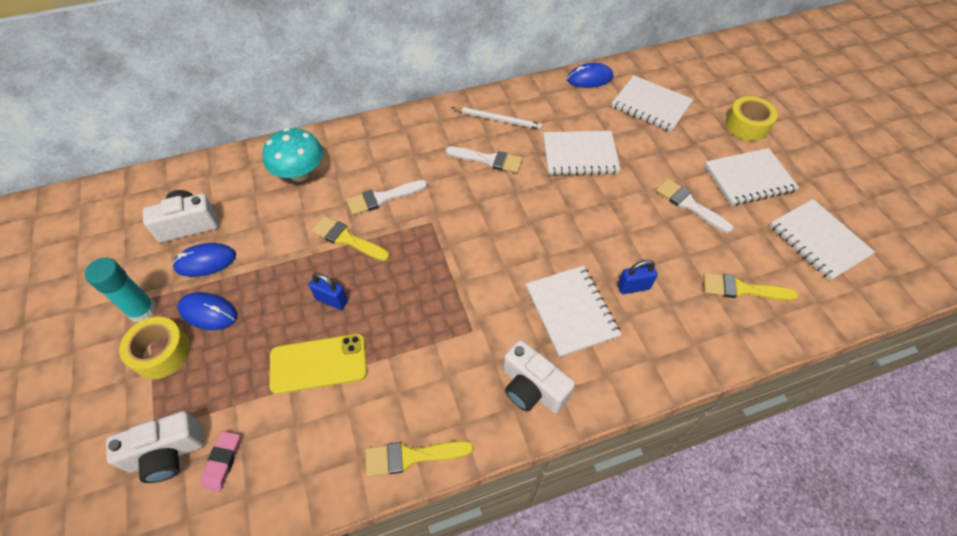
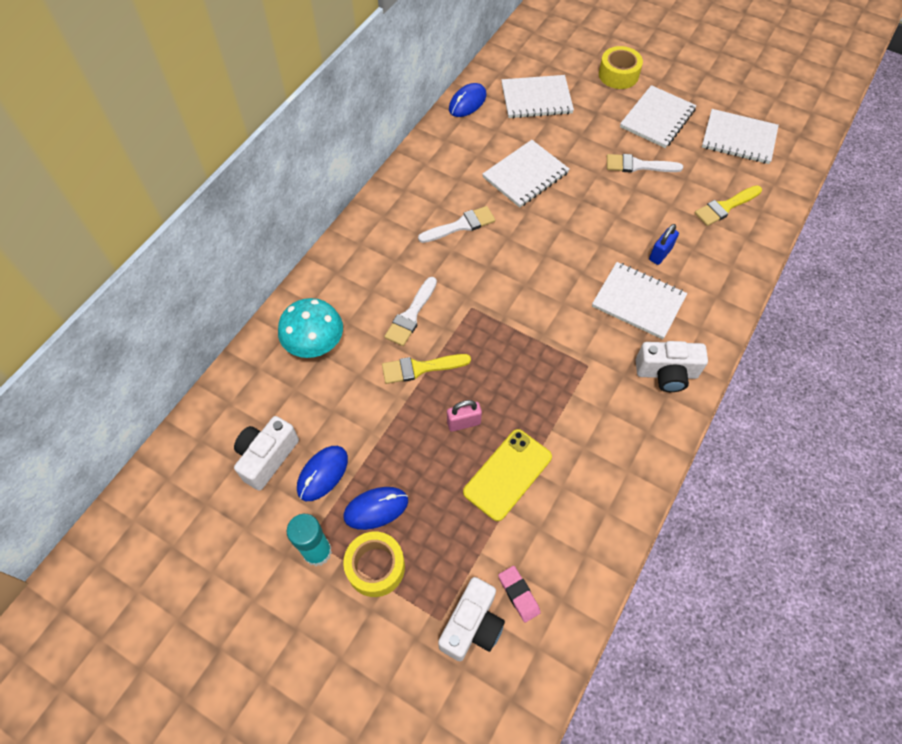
camera: 40 degrees left, 5 degrees up
blue padlock [309,273,348,310] -> pink padlock [447,400,482,432]
yellow brush [365,441,473,477] -> none
white pencil [451,107,543,130] -> none

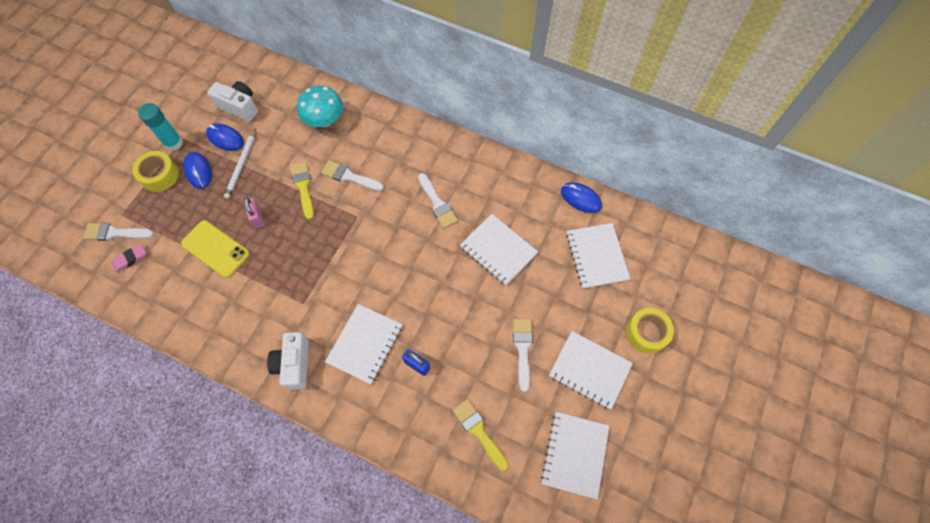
camera: 85 degrees right, 5 degrees up
white camera [438,577,505,661] -> white brush [83,223,154,241]
none -> white pencil [224,129,256,199]

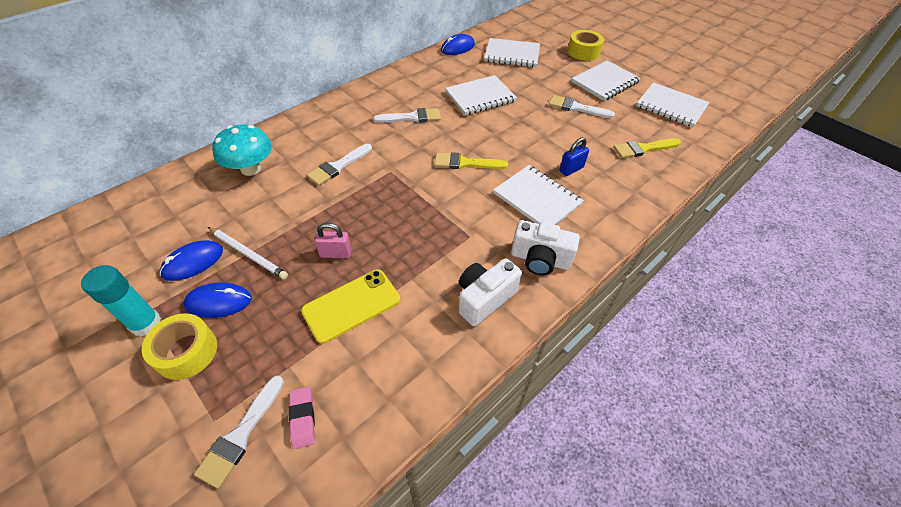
camera: 70 degrees left, 15 degrees down
white camera [207,81,258,122] -> white camera moved to [459,258,522,326]
yellow brush [290,161,314,219] -> yellow brush moved to [434,152,508,169]

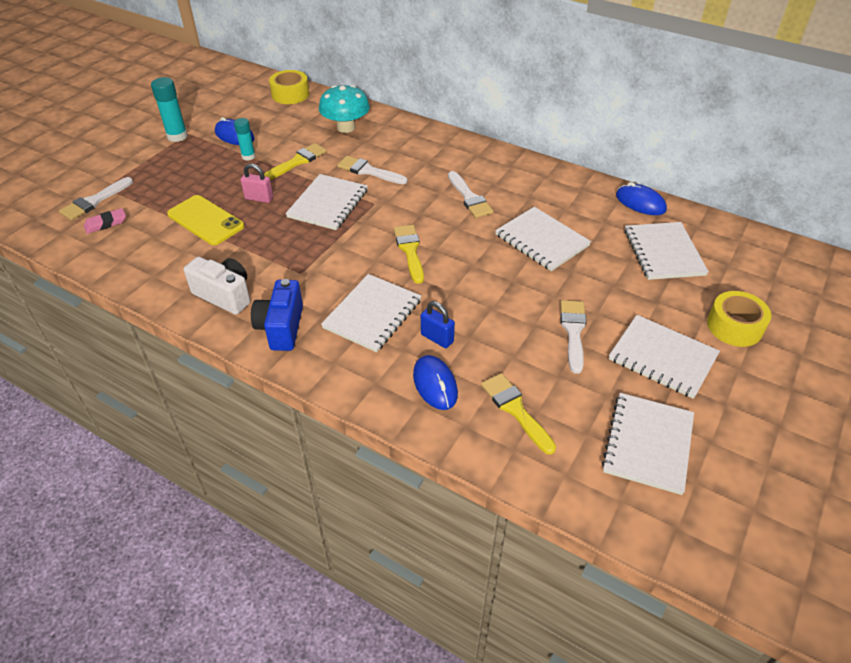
camera: 75 degrees right, 5 degrees down
yellow tape [142,313,217,380] -> yellow tape moved to [269,70,309,104]
blue mouse [184,283,252,318] -> blue mouse moved to [413,355,458,410]
white brush [194,376,284,489] -> white brush turned 60 degrees counterclockwise [59,177,133,220]
white pencil [208,227,288,279] -> turquoise glue stick [234,118,255,161]
pink padlock [314,223,352,258] -> pink padlock turned 60 degrees counterclockwise [241,164,273,203]
white camera [511,220,580,276] -> blue camera [251,279,303,351]
none -> yellow brush [264,143,327,180]
none -> white notebook [286,174,368,230]

